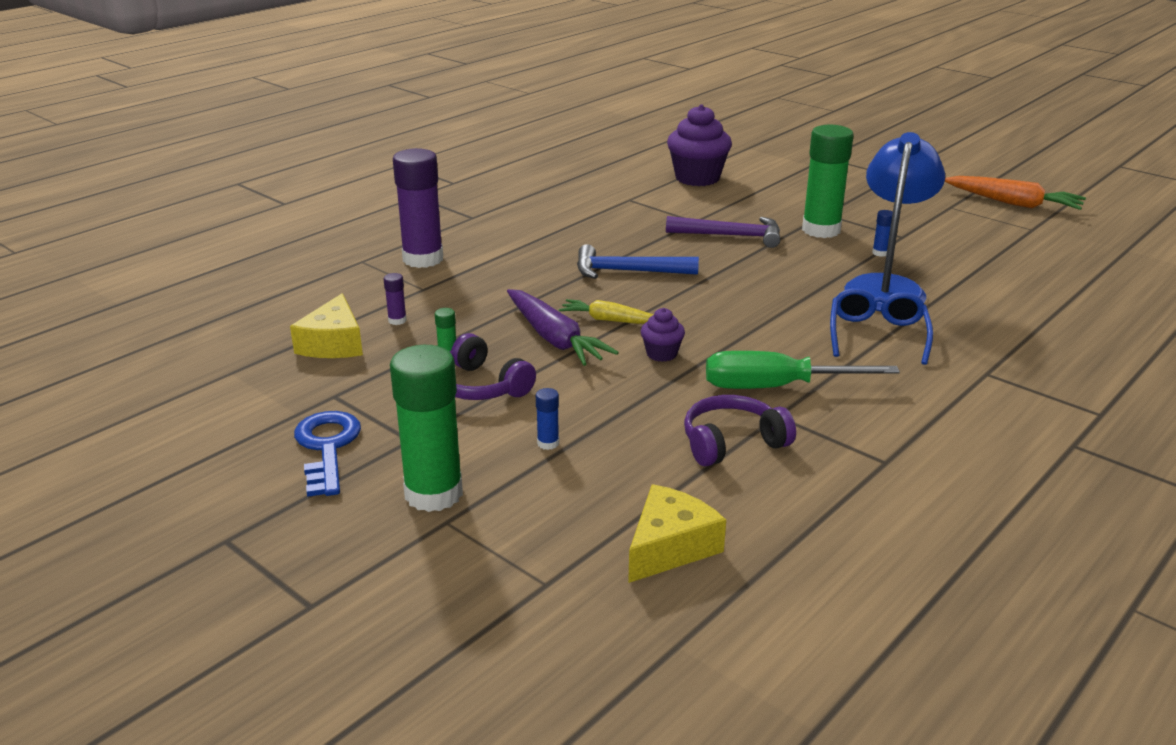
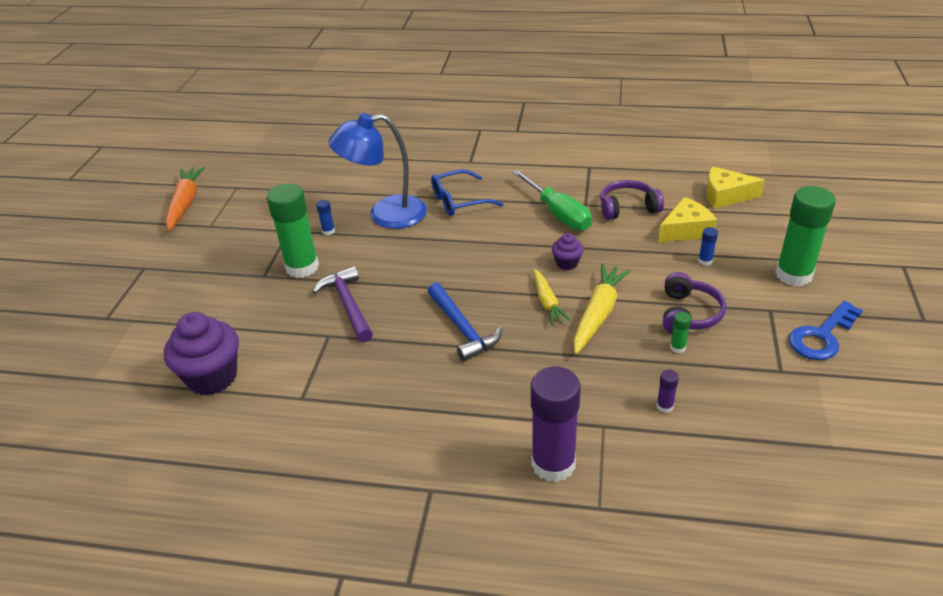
camera: 120 degrees left, 10 degrees up
yellow cheese [290,293,363,358] -> yellow cheese moved to [658,197,717,242]
purple carrot [507,289,619,366] -> yellow carrot [573,263,631,354]
purple headphones [684,395,796,467] -> purple headphones turned 135 degrees clockwise [600,180,664,220]

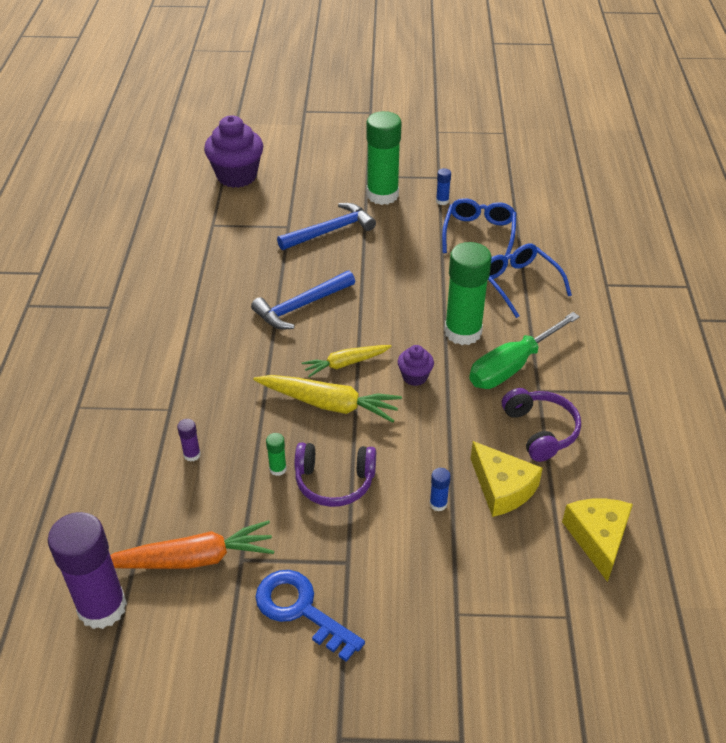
camera: 80 degrees right, 5 degrees up
orange carrot [166,167,205,231] -> orange carrot moved to [110,520,274,569]
purple hammer [313,266,373,342] -> blue hammer [277,203,376,250]
blue lamp [328,113,427,229] -> blue glasses [442,198,516,256]
purple glue stick [531,367,581,482] -> purple glue stick moved to [48,512,127,629]
green glue stick [775,186,836,286] -> green glue stick moved to [444,242,492,345]

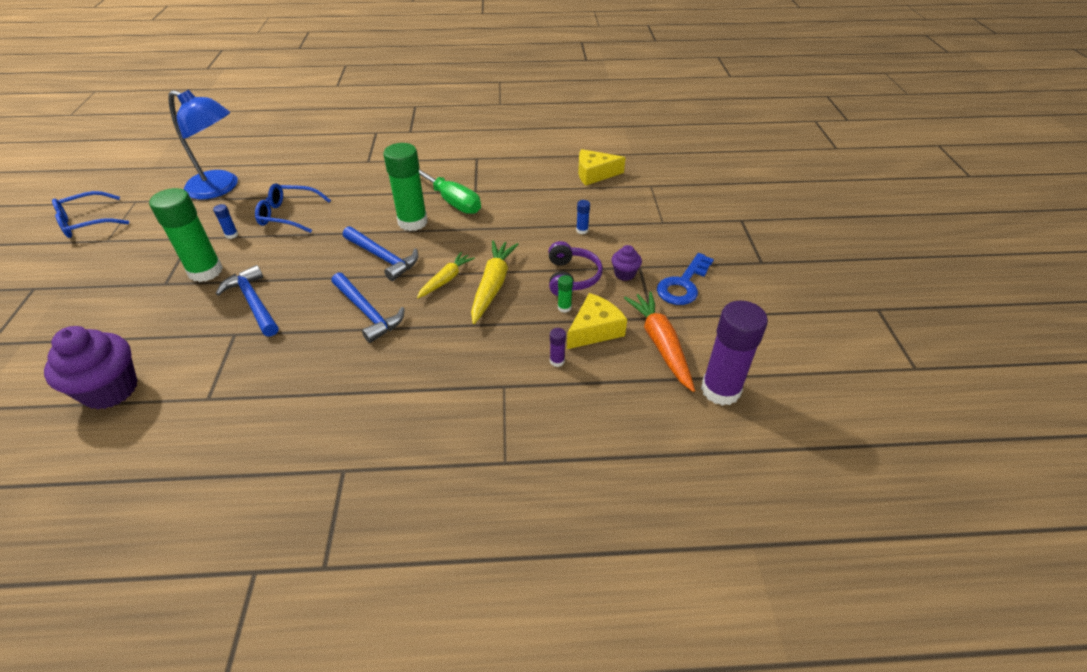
camera: 95 degrees left, 0 degrees up
yellow carrot [302,345,391,377] -> yellow carrot turned 120 degrees counterclockwise [417,252,475,298]
purple cupcake [398,345,434,386] -> purple cupcake moved to [611,245,642,281]
yellow cheese [471,441,543,517] -> yellow cheese moved to [567,293,627,349]
blue glasses [488,244,572,318] -> blue glasses moved to [52,191,129,238]
purple headphones [502,388,581,462] -> none
none -> blue lamp [168,90,238,199]
none -> blue hammer [343,226,418,281]

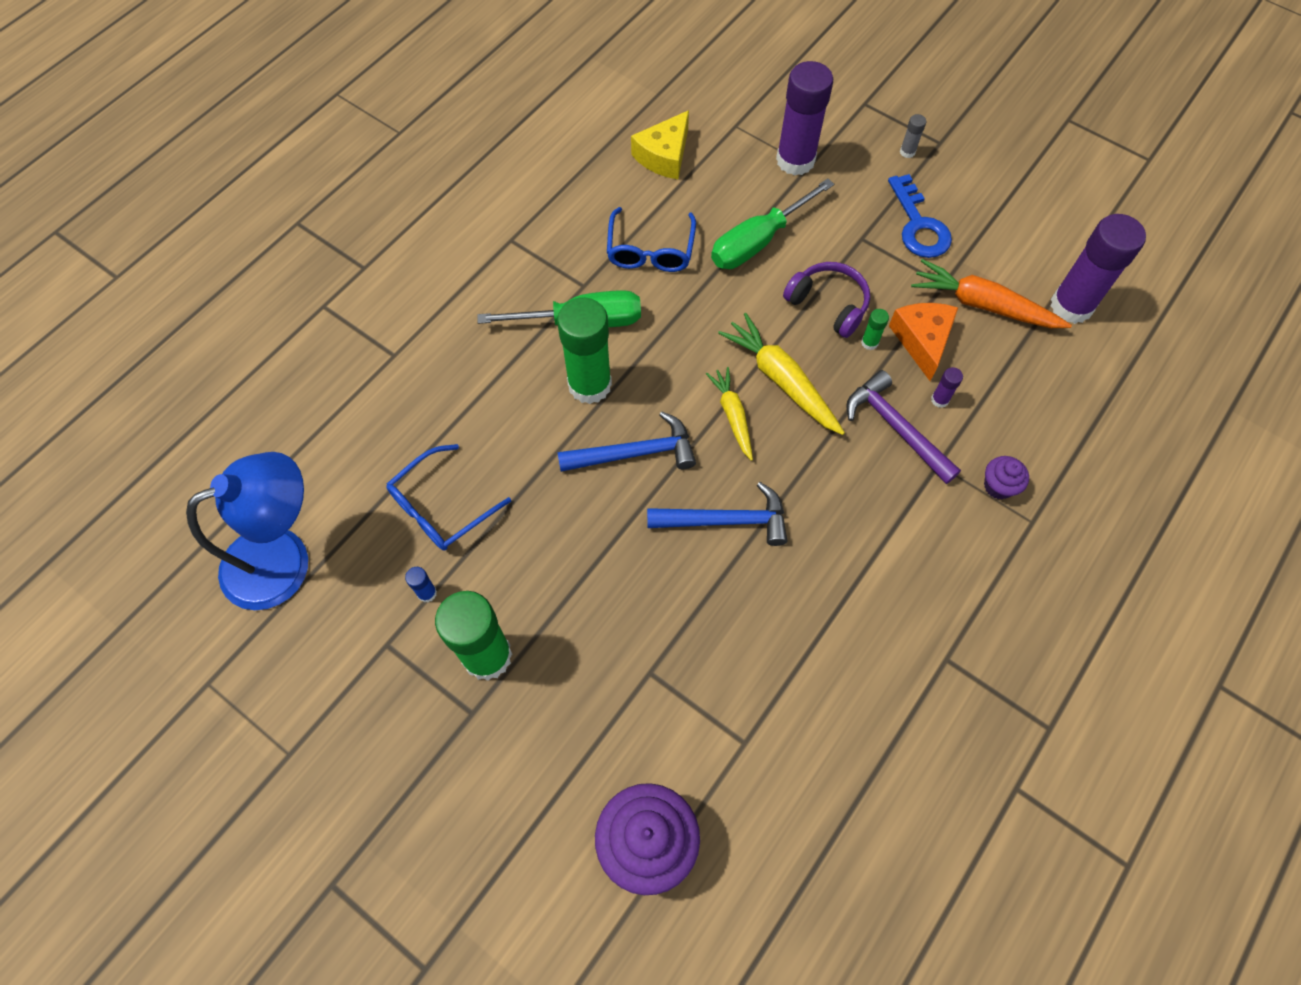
camera: 50 degrees left, 20 degrees up
blue glasses [52,191,129,238] -> blue glasses moved to [607,207,696,272]
blue hammer [216,265,278,337] -> none
yellow cheese [567,293,627,349] -> orange cheese [889,303,958,381]
blue glue stick [576,200,590,234] -> green screwdriver [711,178,834,269]
purple cupcake [611,245,642,281] -> purple cupcake moved to [984,456,1029,499]
none -> purple glue stick [776,61,833,176]
none -> purple hammer [846,370,961,484]
none -> grey glue stick [900,114,926,158]

